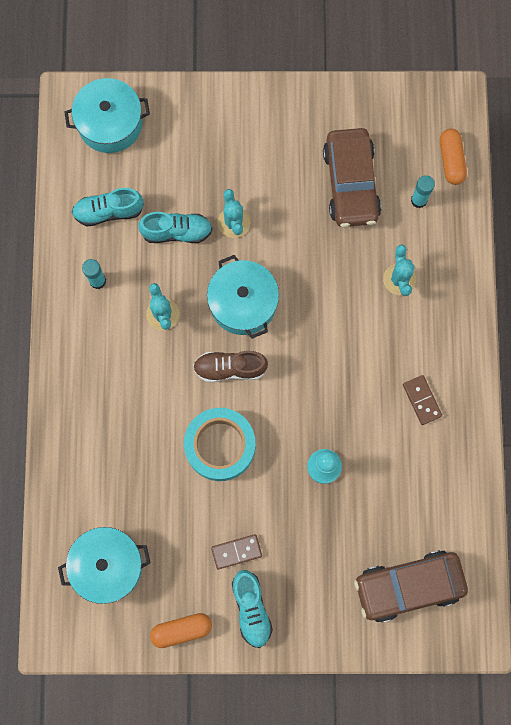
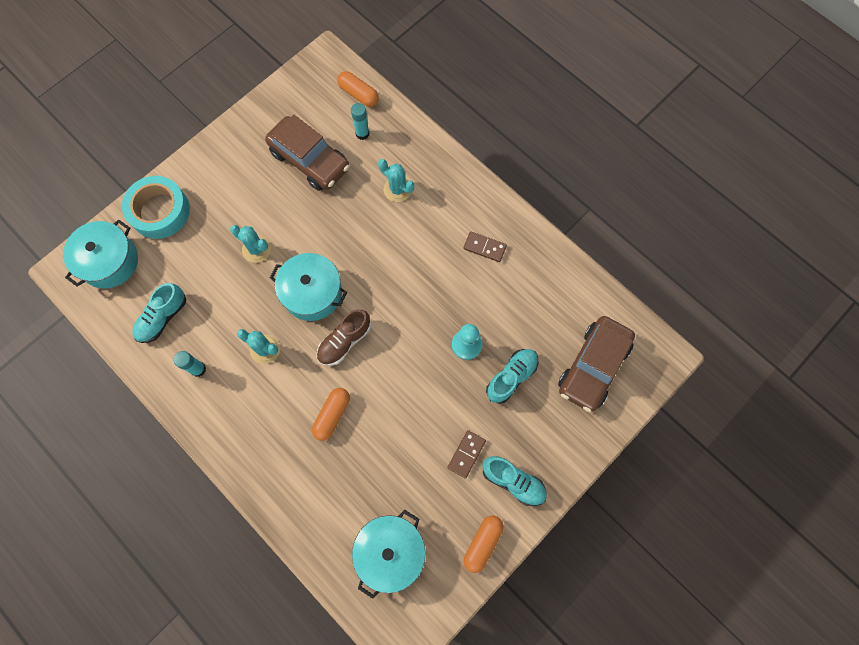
camera: 45 degrees left, 5 degrees down
turquoise shoe [138,212,213,243] -> turquoise shoe moved to [486,349,538,404]
turquoise tape [184,408,255,481] -> turquoise tape moved to [122,176,190,239]
none -> orange capsule [312,388,350,441]

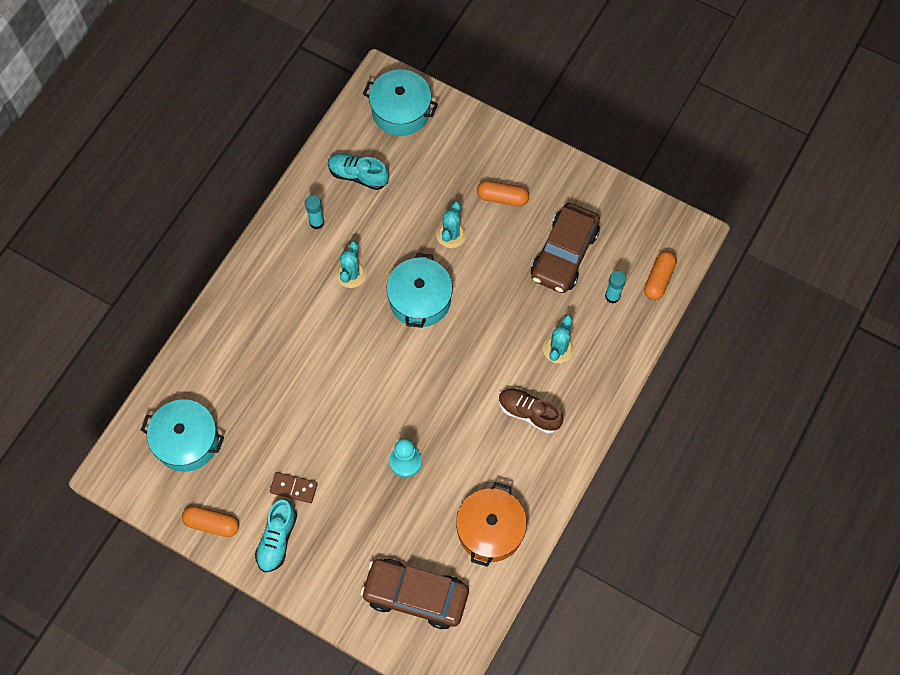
camera: 75 degrees right, 5 degrees down
turquoise tape [122,176,190,239] -> none
orange capsule [312,388,350,441] -> orange capsule moved to [477,181,529,206]
brown shoe [317,309,371,366] -> brown shoe moved to [499,388,563,434]
brown domino [463,231,507,262] -> none
turquoise shoe [486,349,538,404] -> none
none -> orange pot [456,482,527,567]

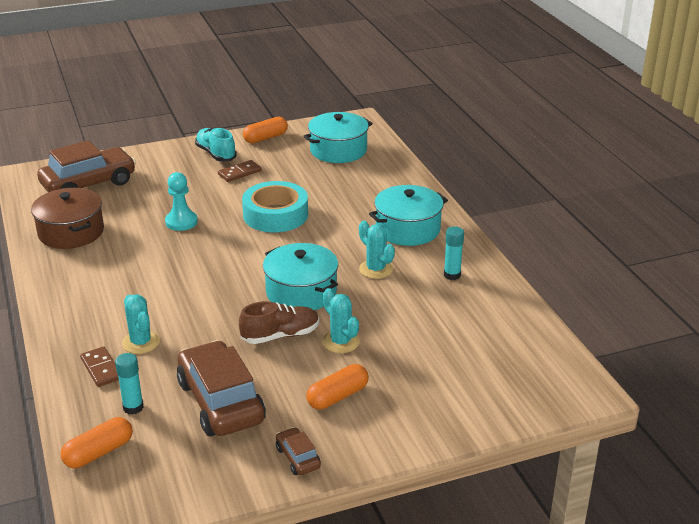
camera: 130 degrees right, 35 degrees down
turquoise shoe [328,153,389,190] -> none
turquoise pot [363,69,438,136] -> turquoise pot moved to [369,185,448,246]
orange pot [456,482,527,567] -> brown pot [31,188,104,249]
brown shoe [499,388,563,434] -> brown shoe moved to [239,301,319,344]
orange capsule [644,251,677,300] -> orange capsule turned 75 degrees clockwise [61,417,133,468]
none -> brown domino [80,347,119,387]
none -> turquoise tape [242,181,308,233]
none -> brown car [276,427,321,475]

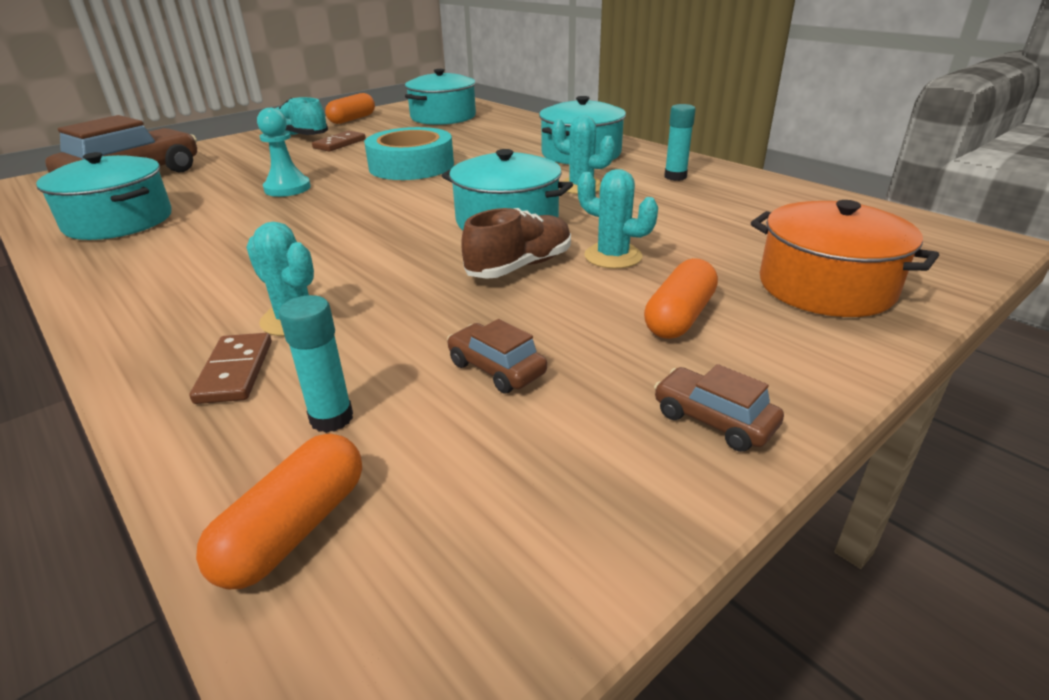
camera: 20 degrees left, 0 degrees up
brown pot [31,188,104,249] -> turquoise pot [36,152,172,240]
brown domino [80,347,119,387] -> brown domino turned 45 degrees clockwise [190,333,272,404]
brown car [177,340,266,436] -> brown car [447,319,547,394], size x0.45
none -> orange pot [751,200,939,317]

